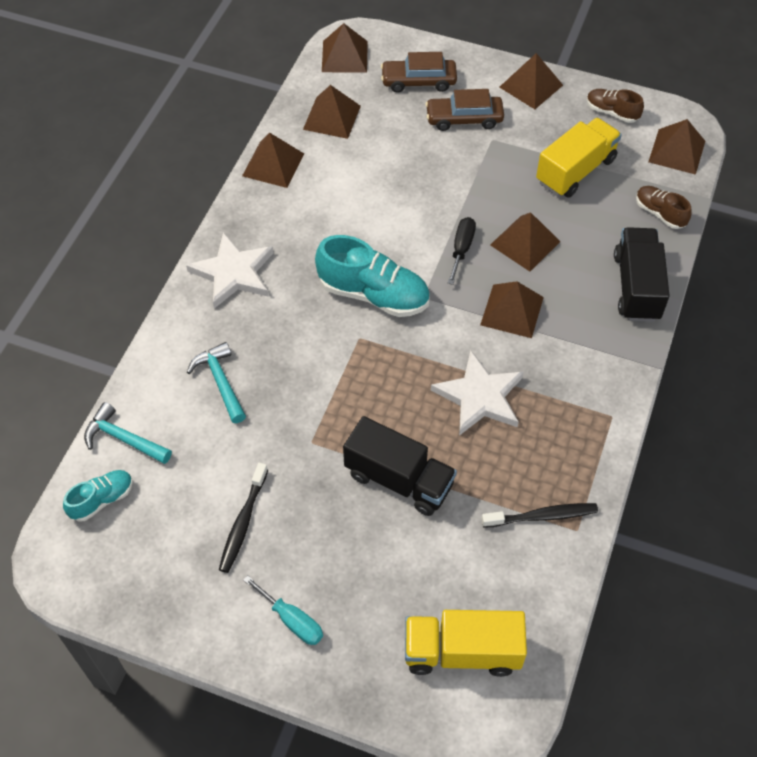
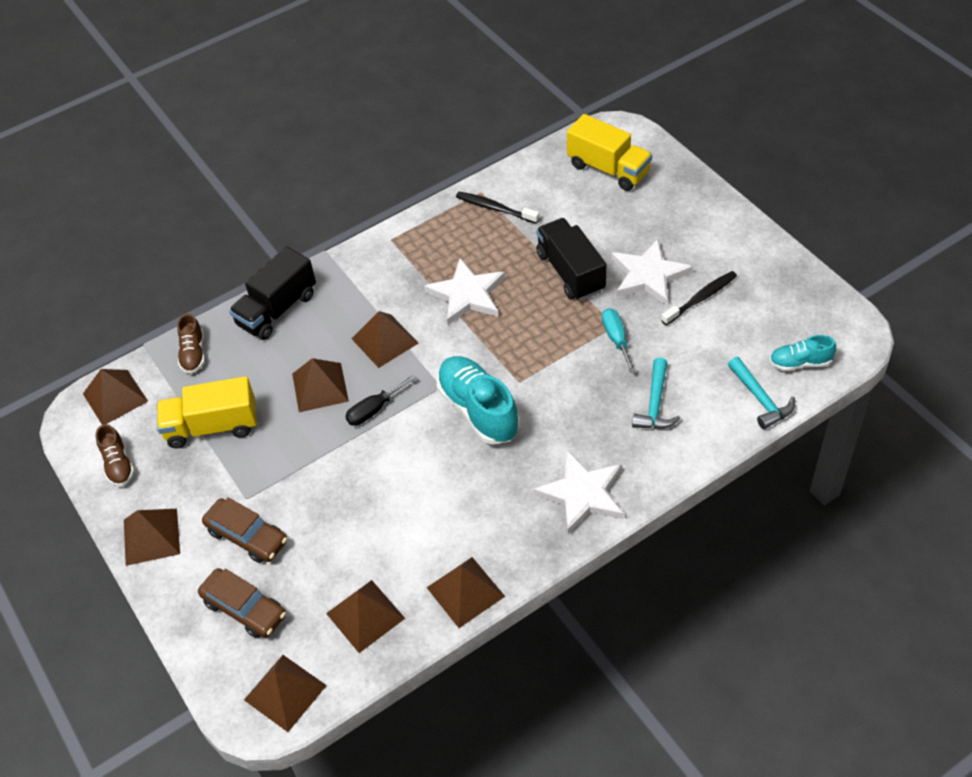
camera: 140 degrees left, 5 degrees down
turquoise screwdriver [243,575,323,645] -> turquoise screwdriver moved to [602,308,636,373]
none -> white star [612,239,693,306]

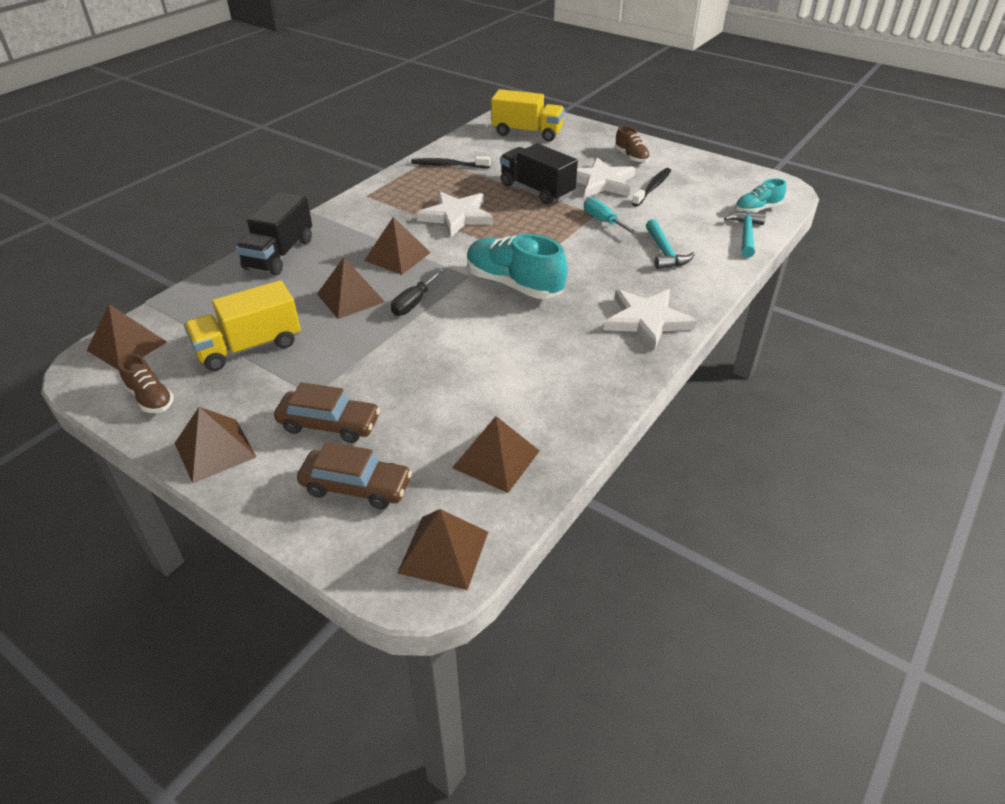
camera: 25 degrees left, 10 degrees down
brown shoe [177,314,205,374] -> brown shoe moved to [615,126,650,163]
brown pyramid [426,557,505,628] -> none
turquoise hammer [728,357,795,429] -> turquoise hammer turned 120 degrees counterclockwise [724,211,766,258]

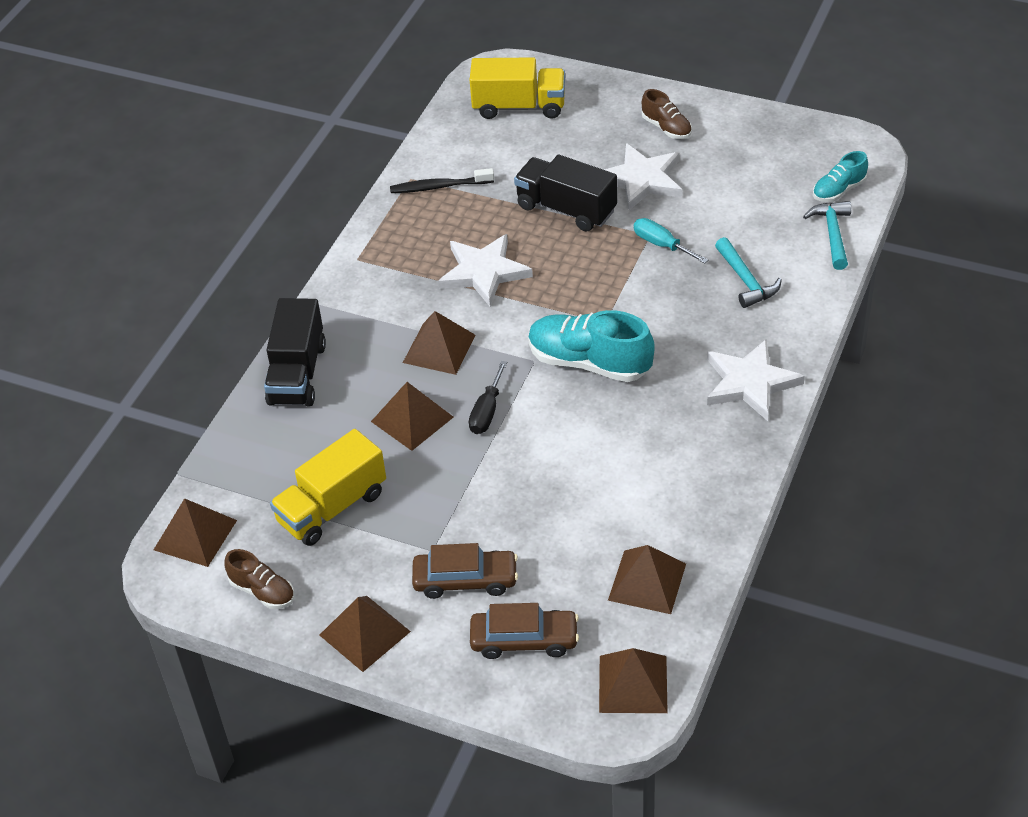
camera: 10 degrees left, 5 degrees up
black toothbrush [632,168,671,206] -> none

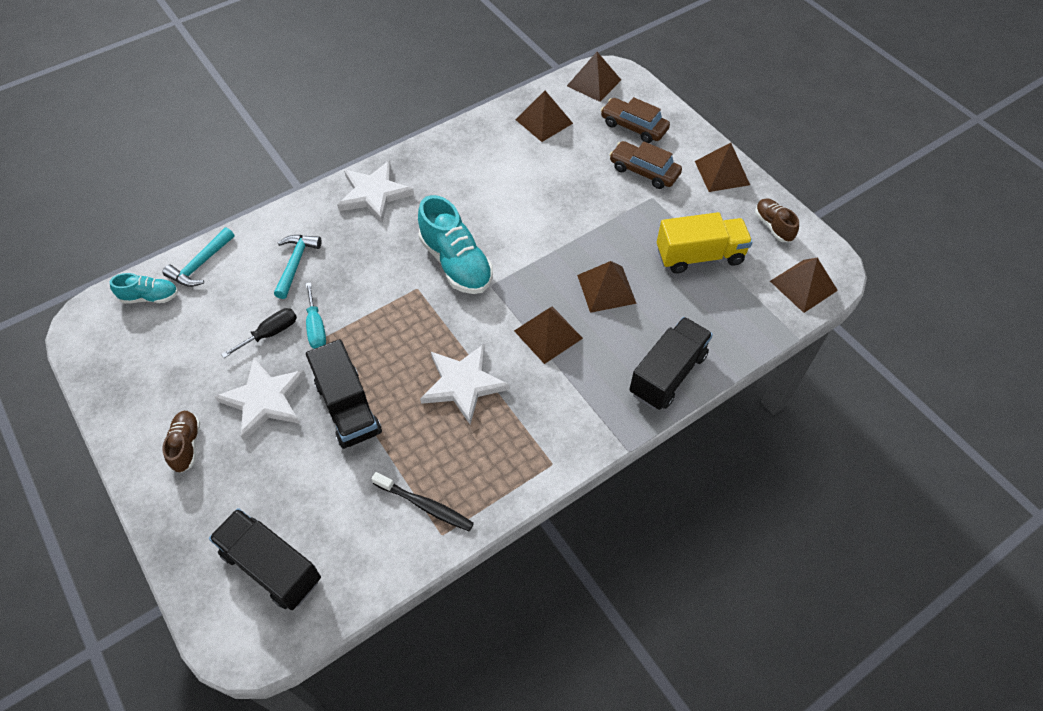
camera: 150 degrees left, 10 degrees up
black screwdriver [469,361,507,434] -> black screwdriver moved to [221,308,297,358]
yellow truck [470,57,565,119] -> black truck [209,508,321,610]

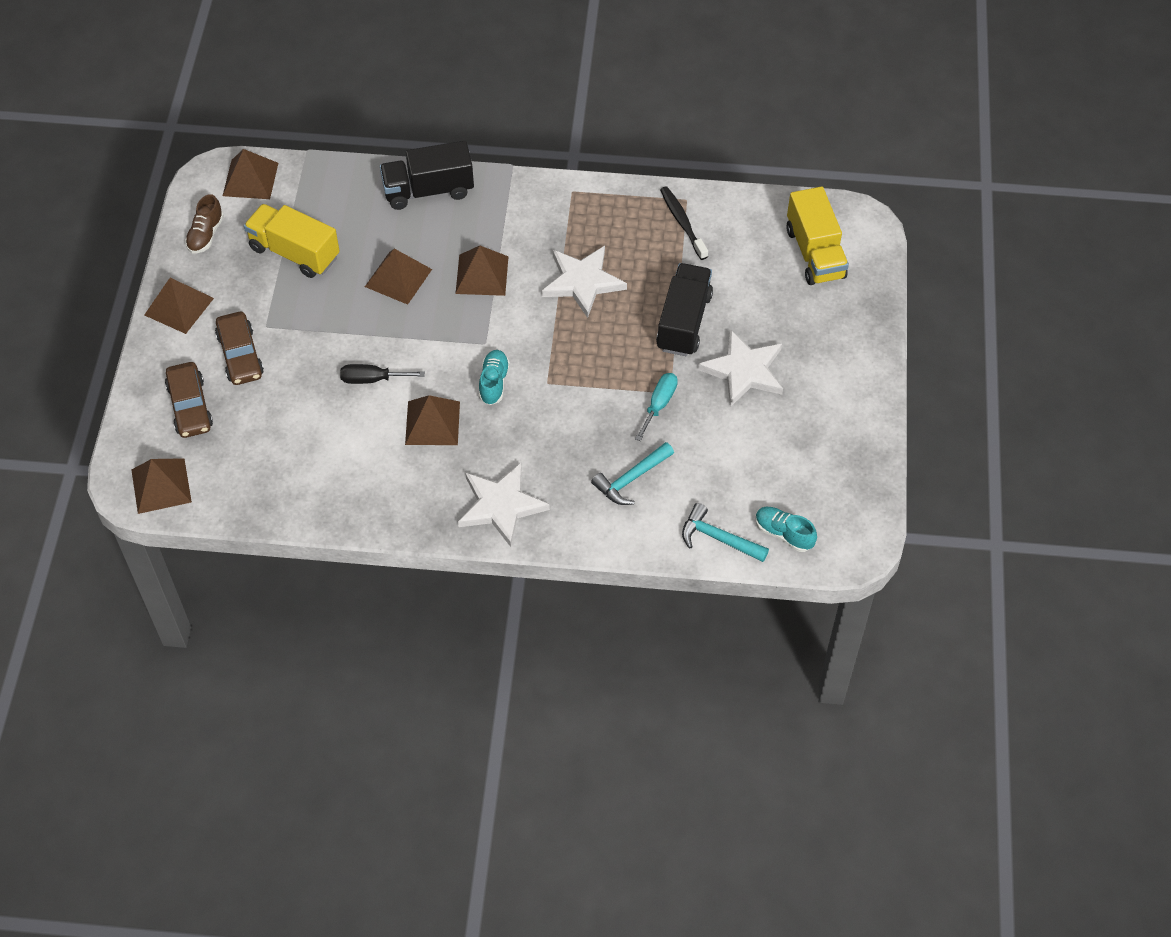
camera: 140 degrees left, 0 degrees up
brown shoe [162,411,200,473] -> none
turquoise hammer [163,227,235,287] -> turquoise hammer turned 135 degrees counterclockwise [682,503,769,562]
black truck [209,508,321,610] -> yellow truck [787,187,849,285]
black screwdriver [221,308,297,358] -> black screwdriver moved to [340,364,425,384]
turquoise shoe [418,195,493,294] -> turquoise shoe [479,350,510,405], size x0.55
brown pyramid [515,91,573,142] -> brown pyramid moved to [405,395,460,445]

